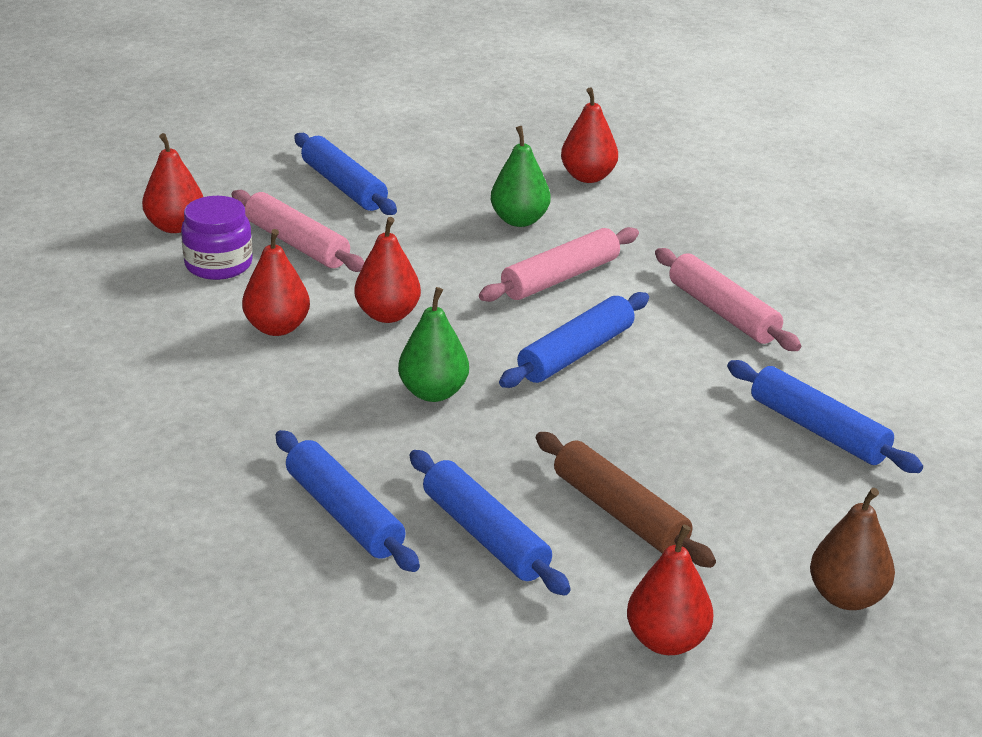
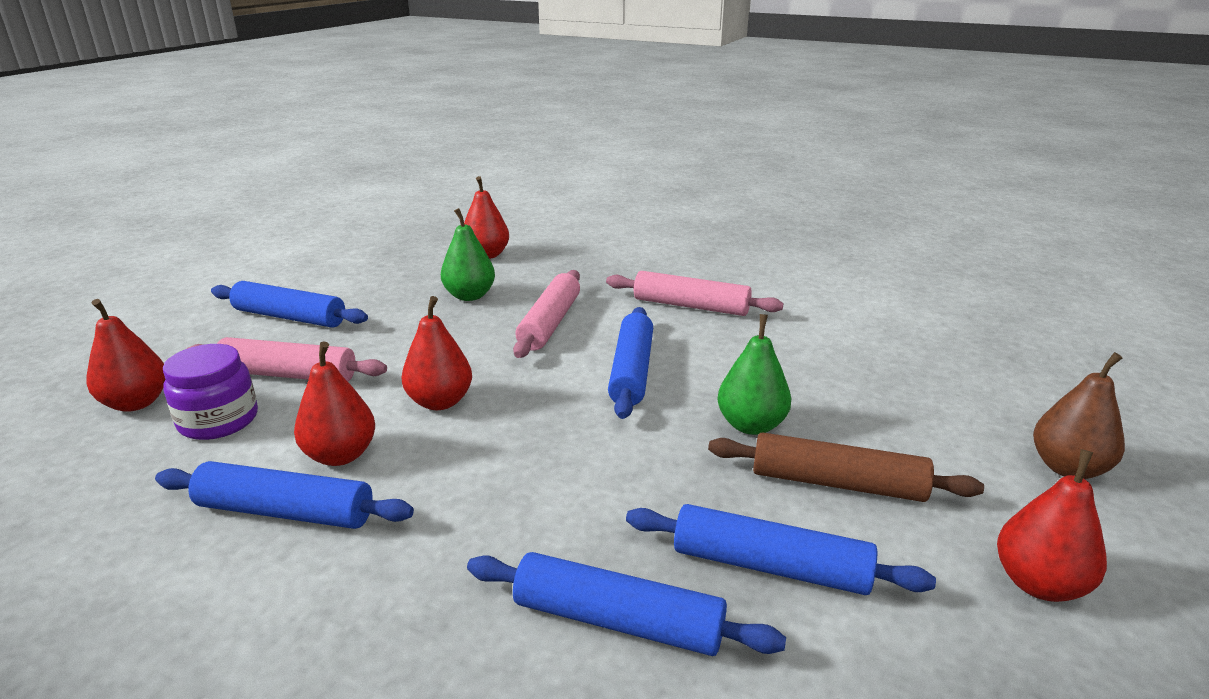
camera: 35 degrees left, 5 degrees down
green pear [398,287,469,402] -> green pear moved to [717,314,791,435]
blue rolling pin [727,360,923,473] -> blue rolling pin moved to [155,461,414,529]

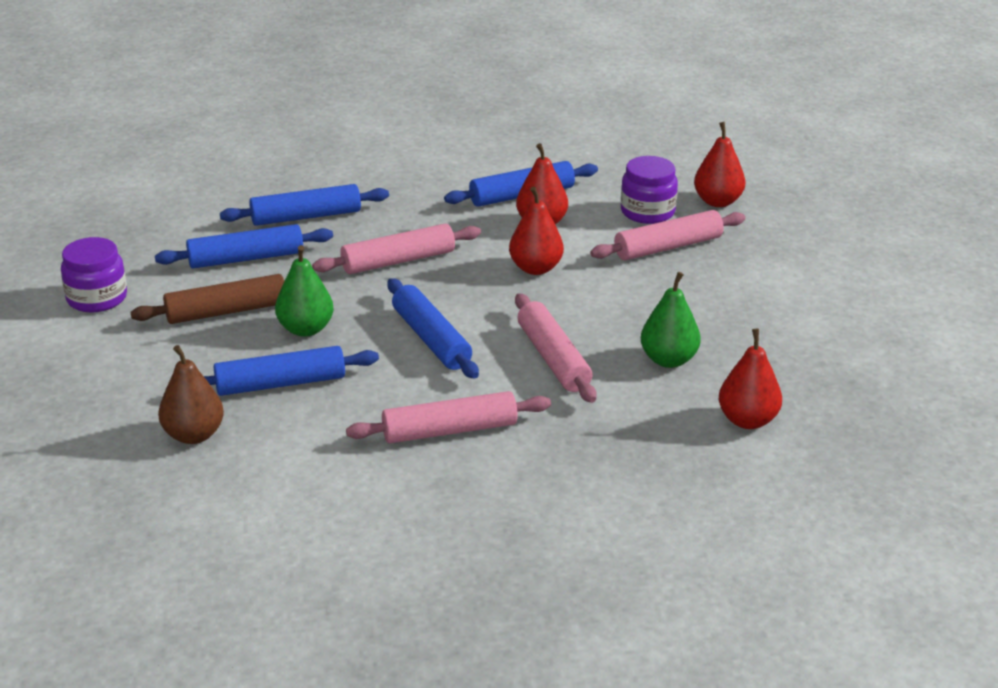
camera: 145 degrees right, 5 degrees up
blue rolling pin [211,281,368,328] -> blue rolling pin moved to [204,346,379,396]
red pear [997,449,1107,602] -> purple jar [61,237,127,313]
brown pear [1033,352,1125,479] -> brown pear moved to [158,345,224,444]
none -> pink rolling pin [312,224,481,274]

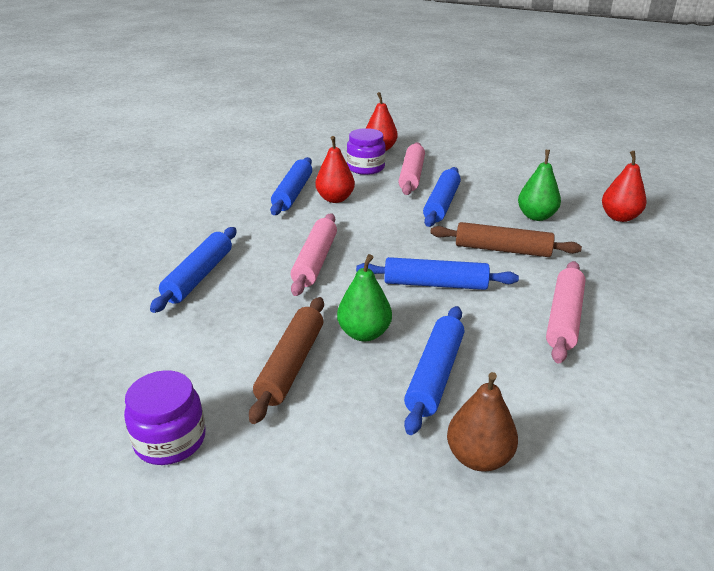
camera: 55 degrees left, 0 degrees up
blue rolling pin [155,224,333,269] -> blue rolling pin moved to [423,167,461,227]
red pear [509,186,564,275] -> none
pink rolling pin [515,293,597,403] -> brown rolling pin [430,222,582,257]

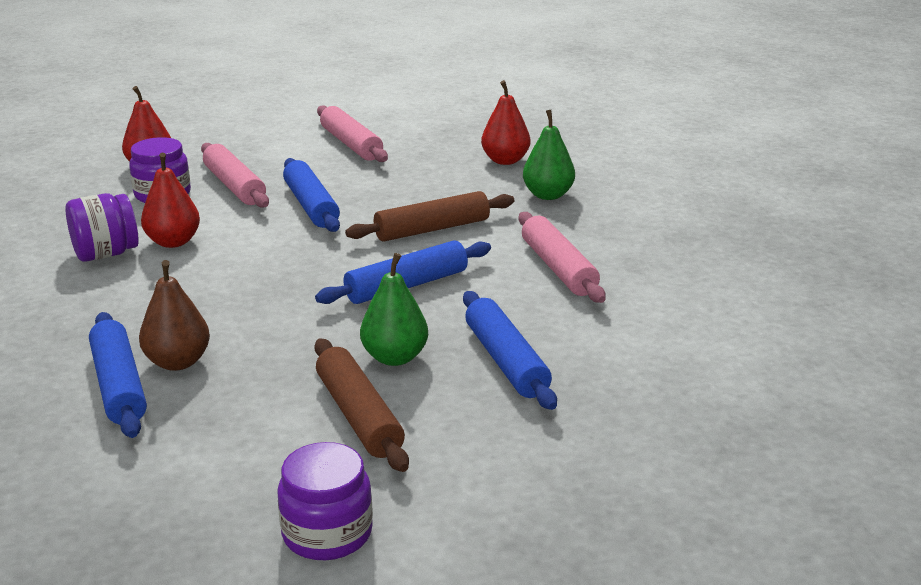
camera: 40 degrees left, 5 degrees down
blue rolling pin [270,157,312,215] -> purple jar [66,193,139,262]
pink rolling pin [291,213,337,296] -> pink rolling pin moved to [317,105,388,162]
brown pear [447,372,518,472] -> brown pear moved to [139,260,210,371]
green pear [518,150,561,221] -> green pear moved to [523,110,575,200]

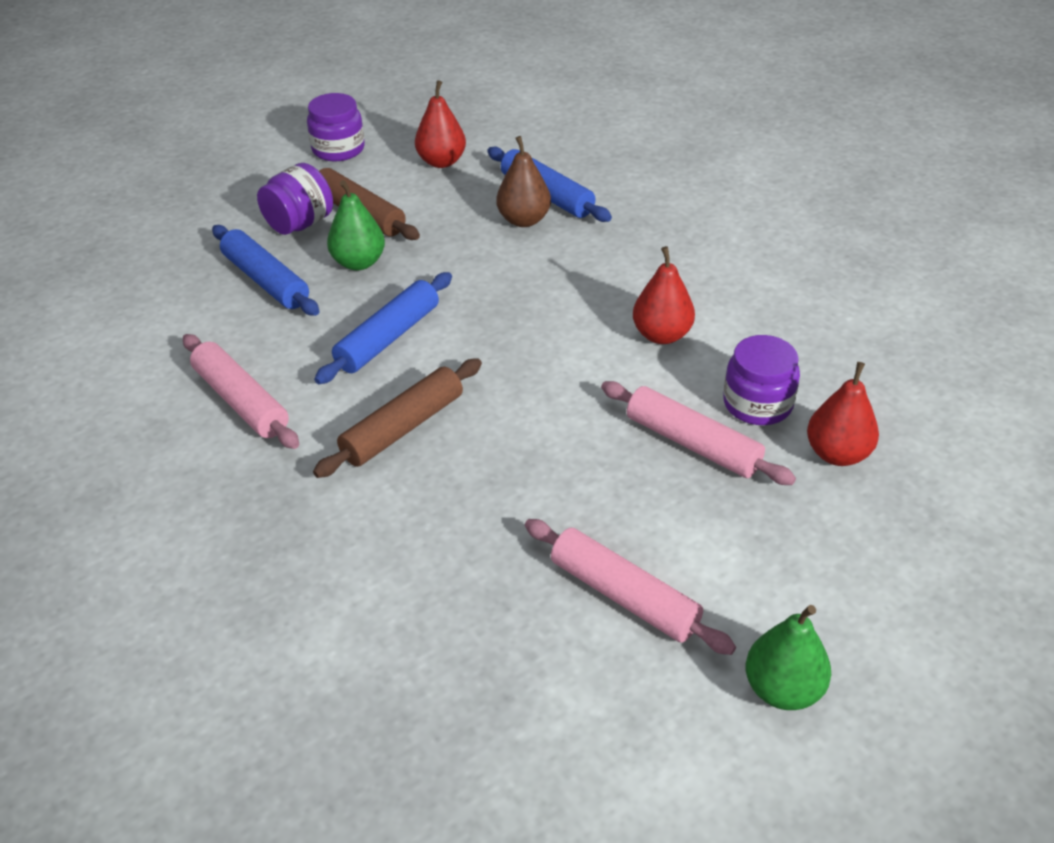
camera: 160 degrees right, 15 degrees up
purple jar [66,193,139,262] -> purple jar moved to [257,163,333,235]
blue rolling pin [283,158,340,232] -> none
red pear [481,80,530,165] -> red pear moved to [415,80,466,168]
green pear [523,110,575,200] -> green pear moved to [746,605,831,710]

